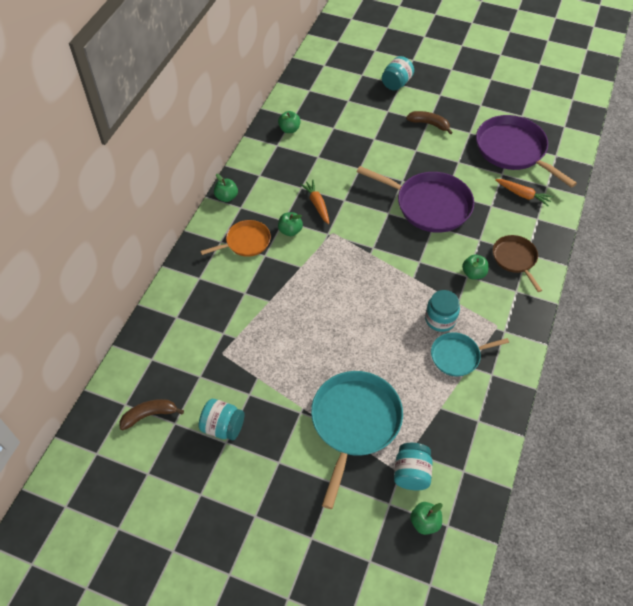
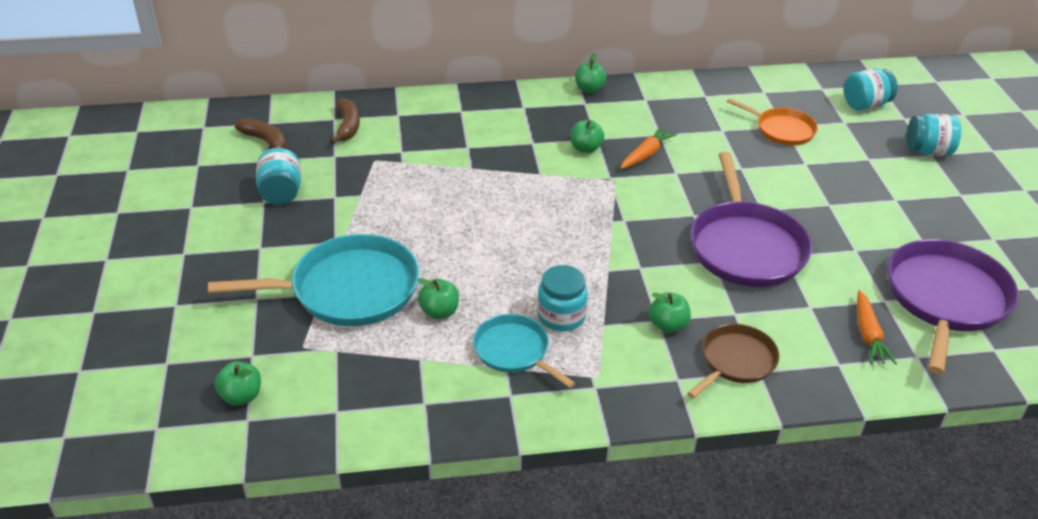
camera: 60 degrees right, 15 degrees down
orange pan [200,220,271,257] -> orange pan moved to [727,98,818,146]
green apple [278,111,301,133] -> green apple moved to [417,278,459,319]
turquoise jar [394,443,433,490] -> turquoise jar moved to [844,69,898,111]
brown banana [406,111,453,134] -> brown banana moved to [330,98,360,144]

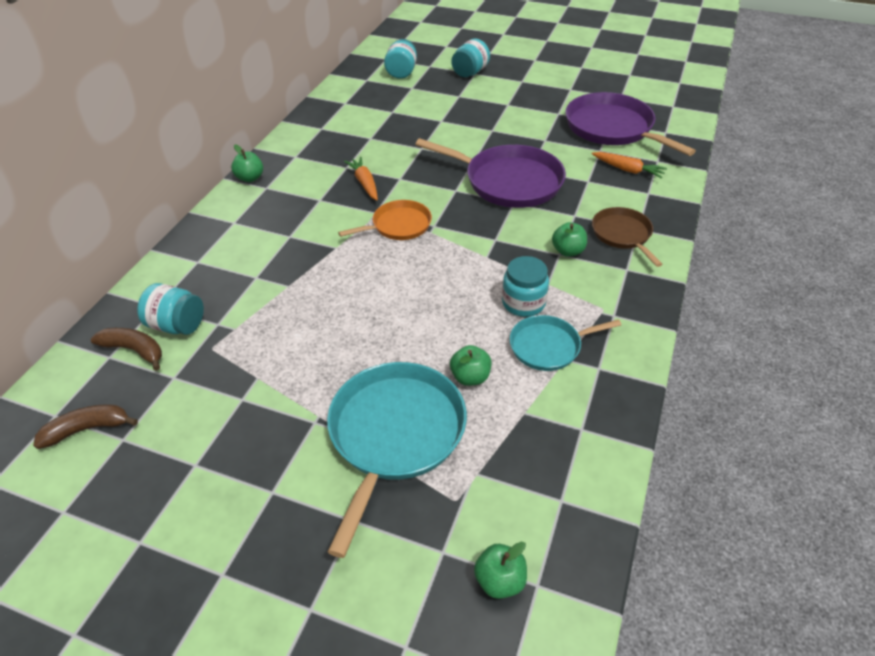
camera: 60 degrees left, 5 degrees up
turquoise jar [256,148,301,205] -> turquoise jar moved to [137,283,204,335]
green apple [570,120,604,153] -> none
orange pan [727,98,818,146] -> orange pan moved to [338,200,432,240]

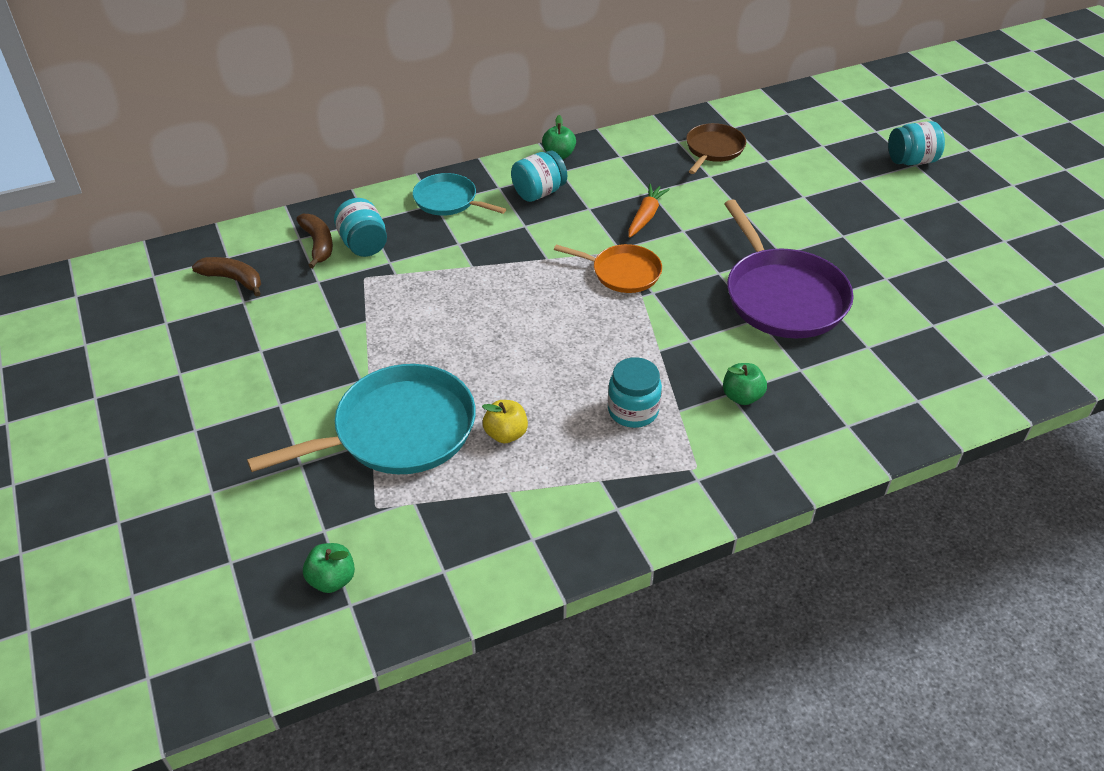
camera: 45 degrees right, 0 degrees up
turquoise jar [384,39,417,79] -> turquoise jar moved to [511,151,567,202]
green apple [450,345,492,386] -> yellow apple [482,400,528,443]
turquoise pan [510,315,621,371] -> turquoise pan moved to [413,173,506,216]
purple pan [566,92,696,156] -> none
orange carrot [592,152,667,178] -> none
brown pan [592,207,662,267] -> brown pan moved to [686,123,746,174]

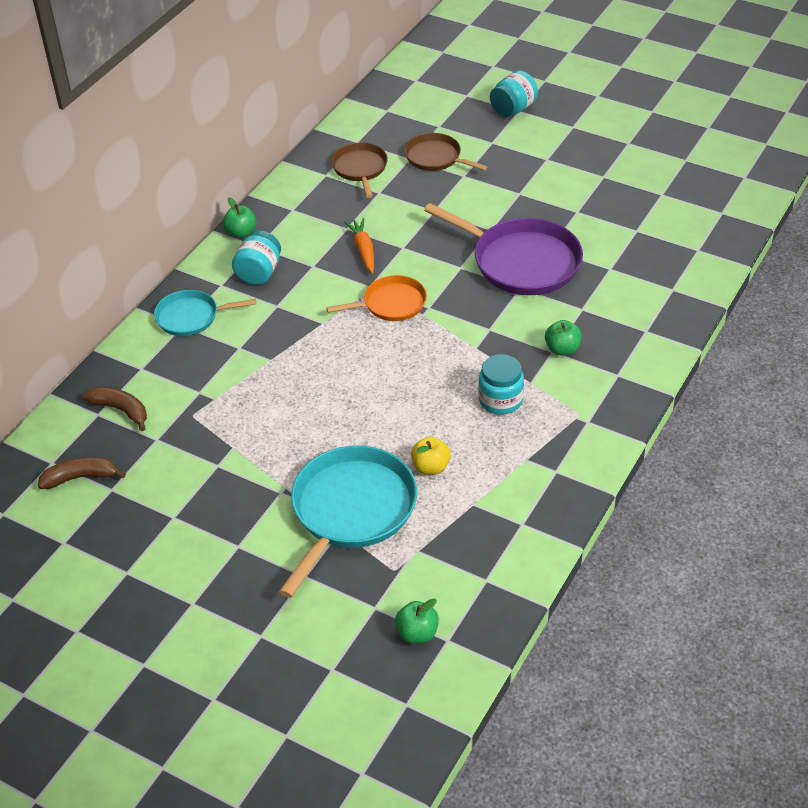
camera: 35 degrees left, 0 degrees up
turquoise jar [334,198,387,257] -> none
none -> brown pan [404,133,488,171]

